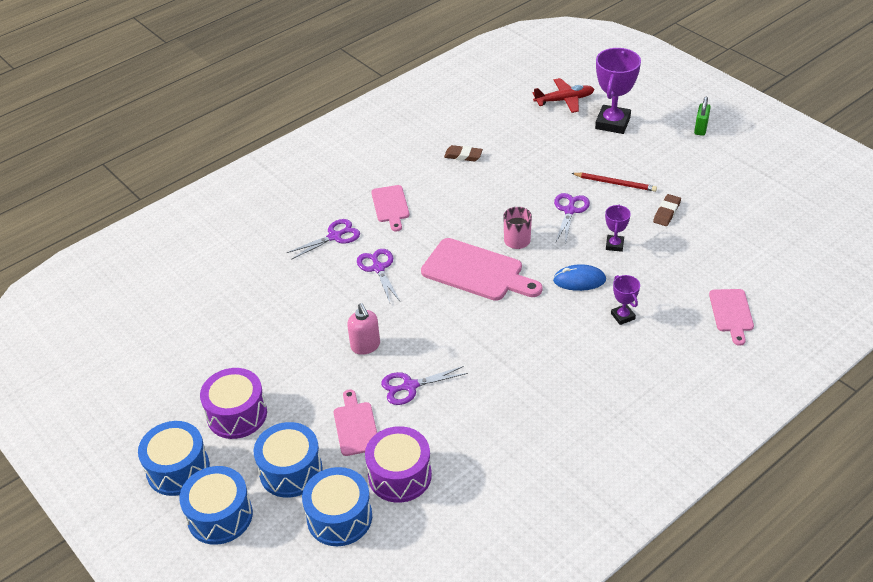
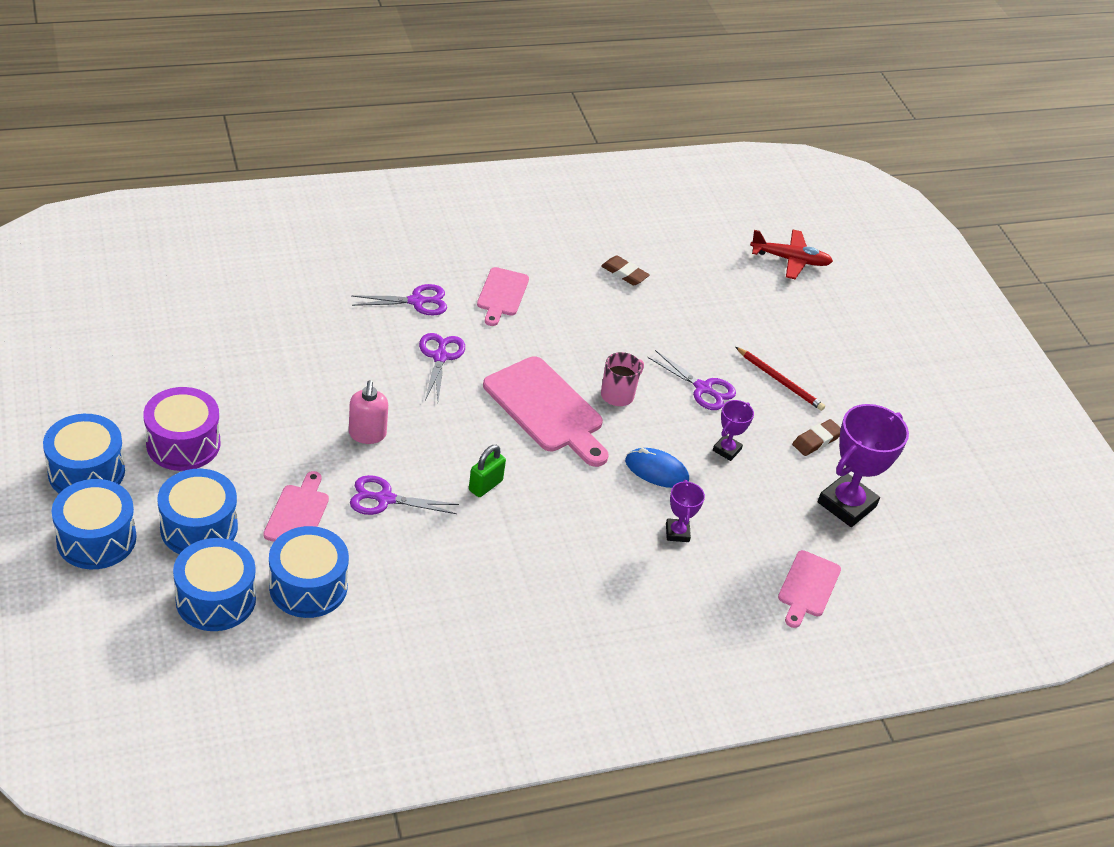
camera: 15 degrees right, 0 degrees up
purple drum [365,426,432,503] -> blue drum [269,526,349,618]
purple scissors [554,193,590,245] -> purple scissors turned 90 degrees clockwise [647,350,736,410]
purple trophy [595,48,641,134] -> purple trophy moved to [818,404,909,527]
green padlock [694,97,711,136] -> green padlock moved to [469,445,506,497]

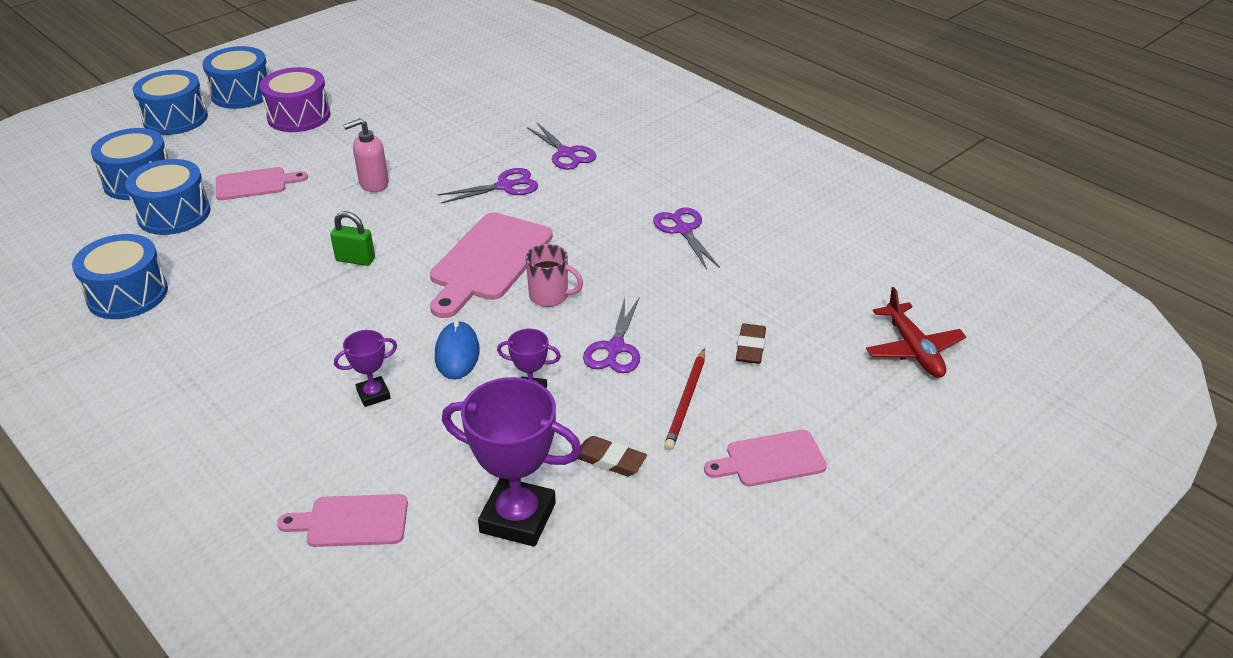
camera: 70 degrees right, 5 degrees down
blue drum [157,469,238,554] -> blue drum moved to [72,234,168,319]
purple scissors [350,475,459,515] -> purple scissors moved to [653,208,720,270]
pink cutting board [477,267,529,326] -> pink cutting board moved to [704,430,827,486]
brown eraser [601,255,650,285] -> brown eraser moved to [736,323,766,364]

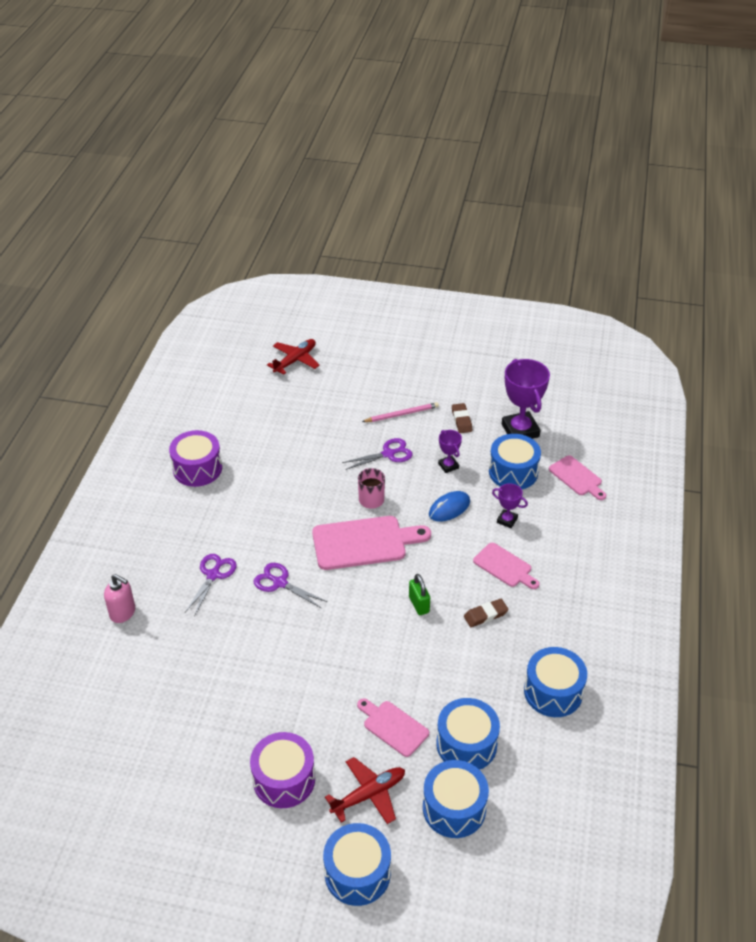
camera: 125 degrees left, 5 degrees up
blue drum [202,46,269,109] -> blue drum moved to [489,434,541,489]
pink soap dispenser [343,118,389,192] -> pink soap dispenser moved to [104,574,135,623]
purple scissors [653,208,720,270] -> none
red pencil [664,348,705,450] -> pink pencil [362,402,439,422]
pink cutting board [704,430,827,486] -> pink cutting board moved to [473,543,539,589]
brown eraser [736,323,766,364] -> brown eraser moved to [464,599,509,627]
none -> purple drum [169,430,222,487]
none -> red plane [325,757,405,824]

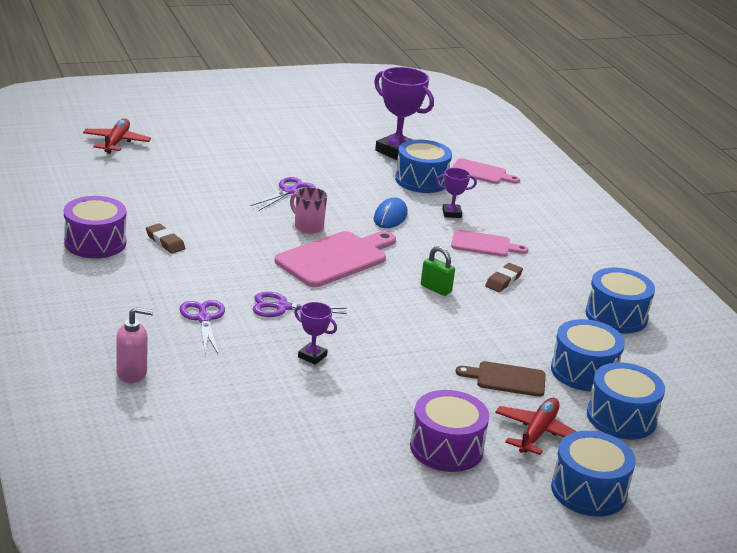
camera: 35 degrees left, 15 degrees down
pink cutting board [357,698,429,757] -> brown cutting board [456,361,545,397]
pink pencil [362,402,439,422] -> none
purple trophy [438,430,462,473] -> purple trophy moved to [294,302,337,365]
brown eraser [452,403,472,433] -> brown eraser moved to [146,224,185,253]

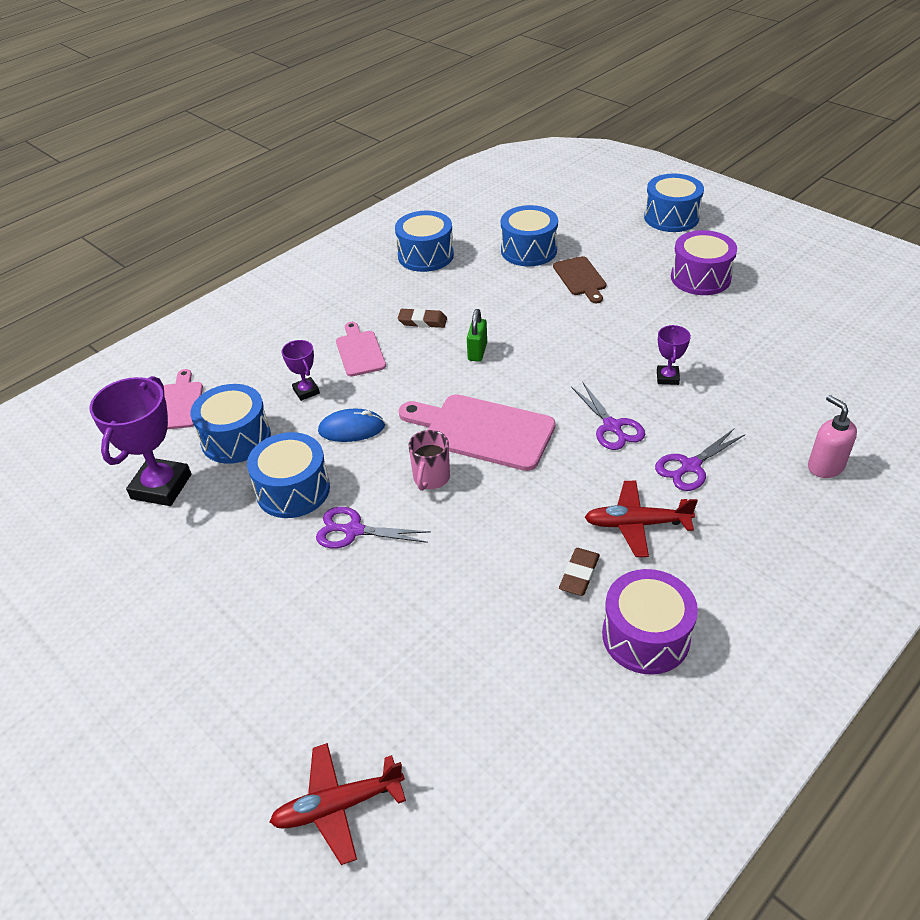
camera: 110 degrees left, 15 degrees up
red plane [495,398,577,455] -> red plane moved to [584,481,698,557]
blue drum [587,363,665,439] -> blue drum moved to [247,432,330,518]

